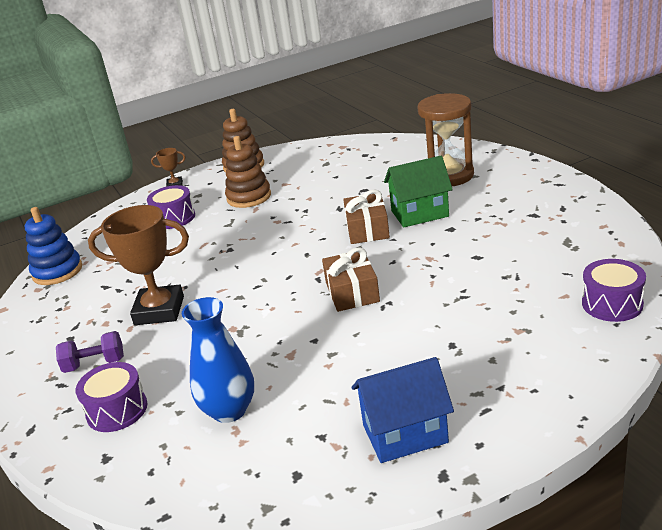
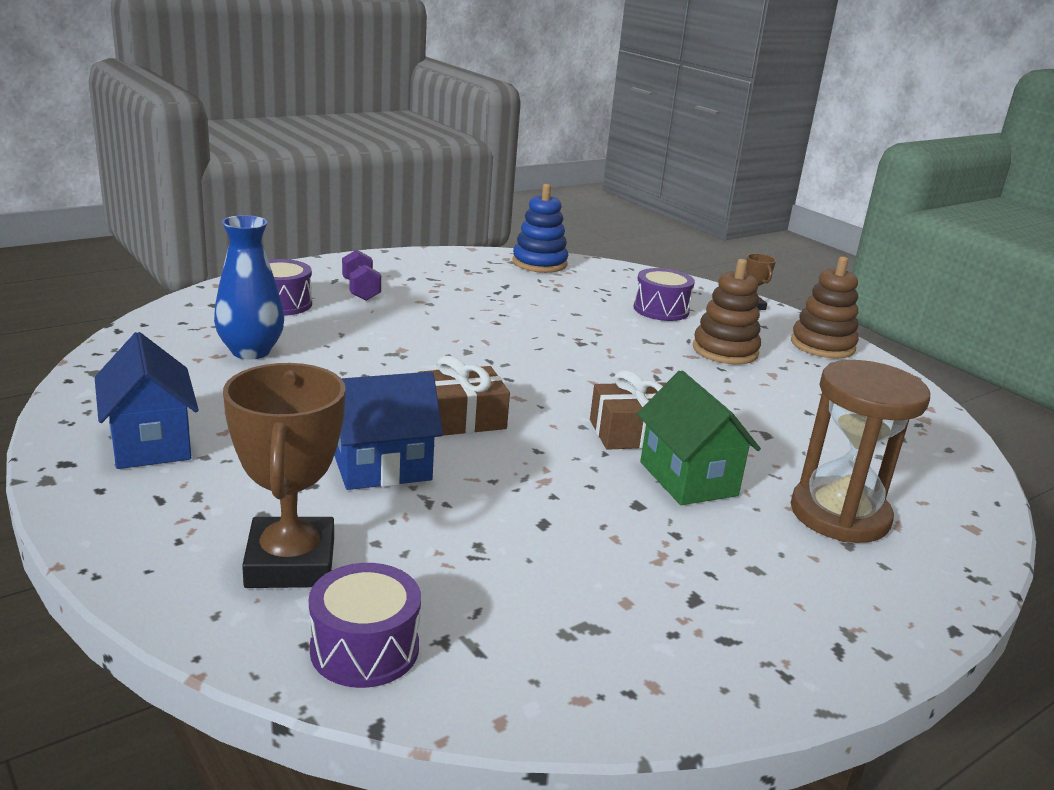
camera: 75 degrees right, 5 degrees down
brown trophy [88,205,189,325] -> brown trophy moved to [223,363,346,588]
none -> blue house [334,372,443,490]

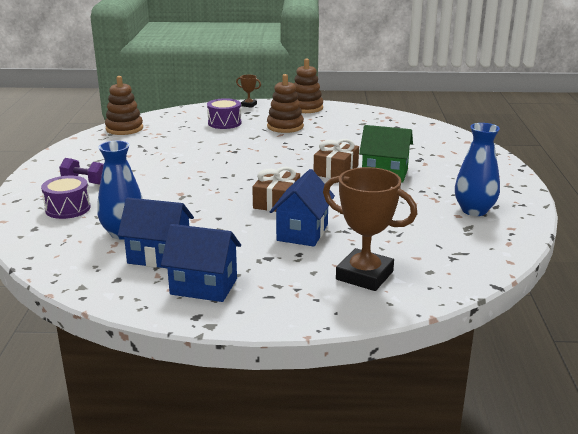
camera: 50 degrees left, 0 degrees up
purple drum [309,563,421,688] -> none
blue stacking toy [513,184,568,273] -> brown stacking toy [105,76,143,135]
brown hourglass [791,360,930,543] -> none
none -> blue house [118,197,194,268]
none -> blue vase [455,123,500,216]

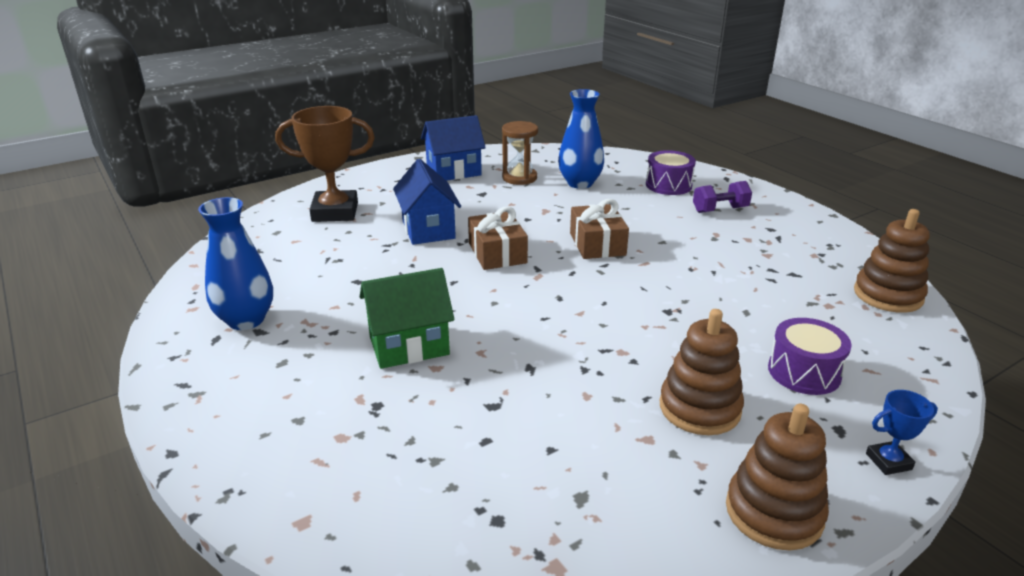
camera: 145 degrees right, 5 degrees up
blue house [118,197,194,268] -> brown hourglass [502,121,538,185]
brown trophy [236,75,261,108] -> blue trophy [866,390,938,475]
brown gift [314,139,359,178] -> brown gift moved to [570,199,629,259]

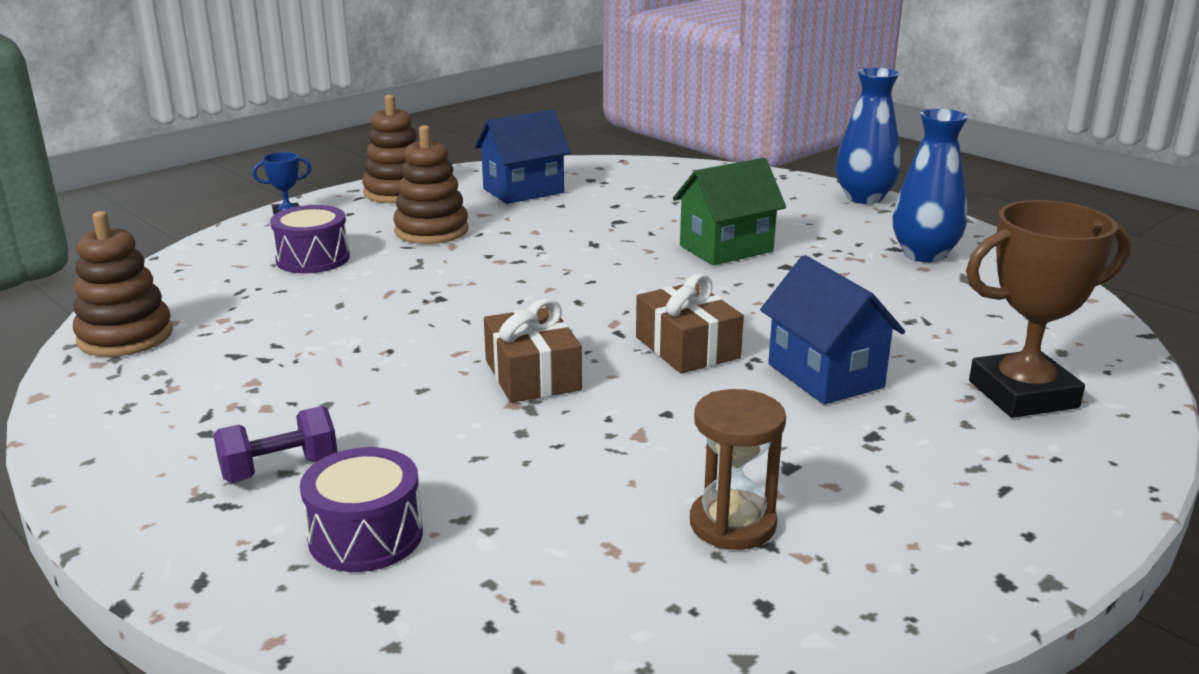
camera: 170 degrees right, 5 degrees down
blue house [421,115,486,181] -> blue house moved to [474,110,571,204]
blue vase [558,89,604,189] -> blue vase moved to [836,68,901,204]

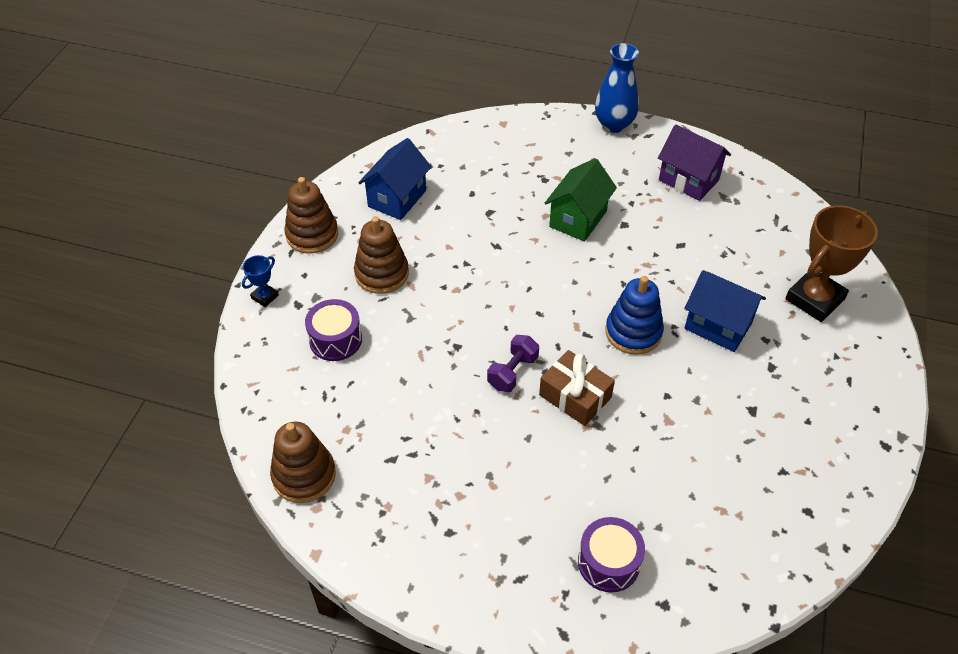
camera: 30 degrees left, 25 degrees up
purple dumbbell [213,406,337,482] -> purple dumbbell moved to [487,335,539,392]
brown gift [636,274,744,373] -> blue stacking toy [606,276,664,355]
brown hourglass [690,389,786,550] -> none
blue vase [893,109,968,263] -> purple house [658,124,731,201]

